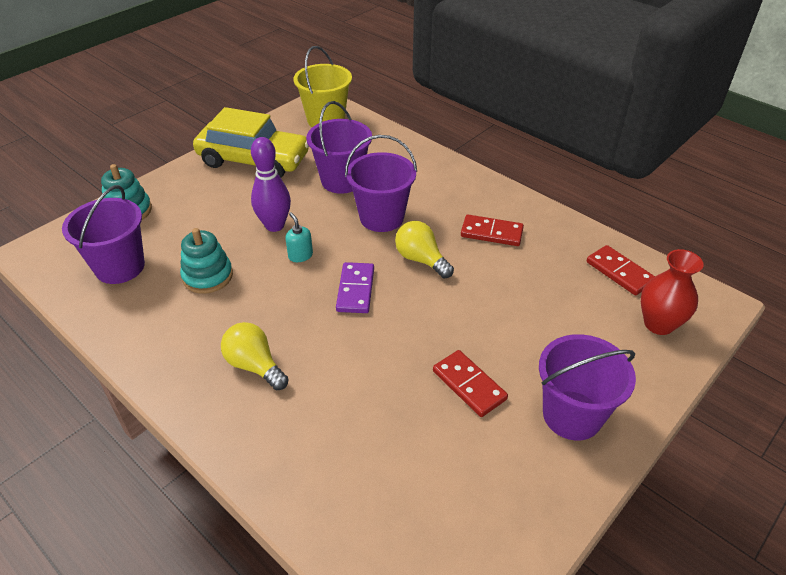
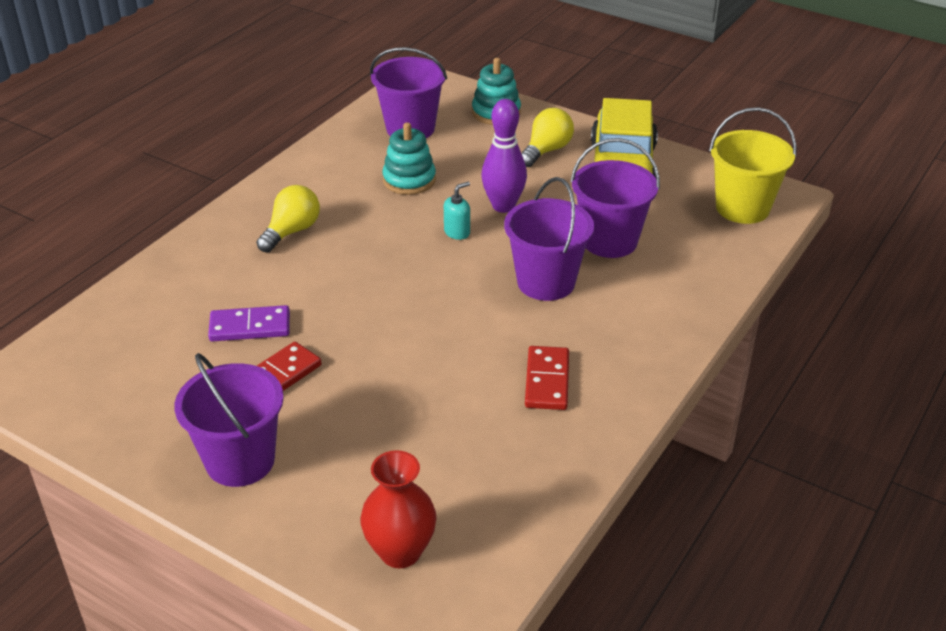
camera: 80 degrees right, 5 degrees down
purple domino [336,262,374,313] -> purple domino moved to [208,305,290,342]
yellow light bulb [395,221,454,278] -> yellow light bulb moved to [522,108,574,167]
red domino [587,245,655,295] -> none

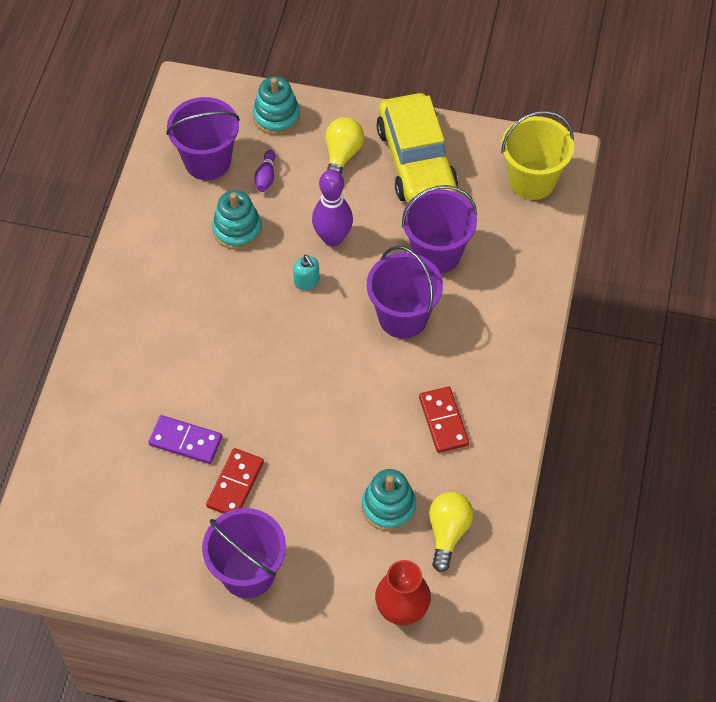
camera: 20 degrees left, 20 degrees up
purple domino [208,305,290,342] -> purple domino turned 45 degrees clockwise [148,415,222,464]
yellow light bulb [256,185,320,253] -> yellow light bulb moved to [429,492,474,572]
turquoise soap dispenser [444,182,470,240] -> turquoise soap dispenser turned 120 degrees clockwise [293,255,320,290]
none -> purple bowling pin [255,150,276,192]
none -> turquoise stacking toy [362,469,416,531]

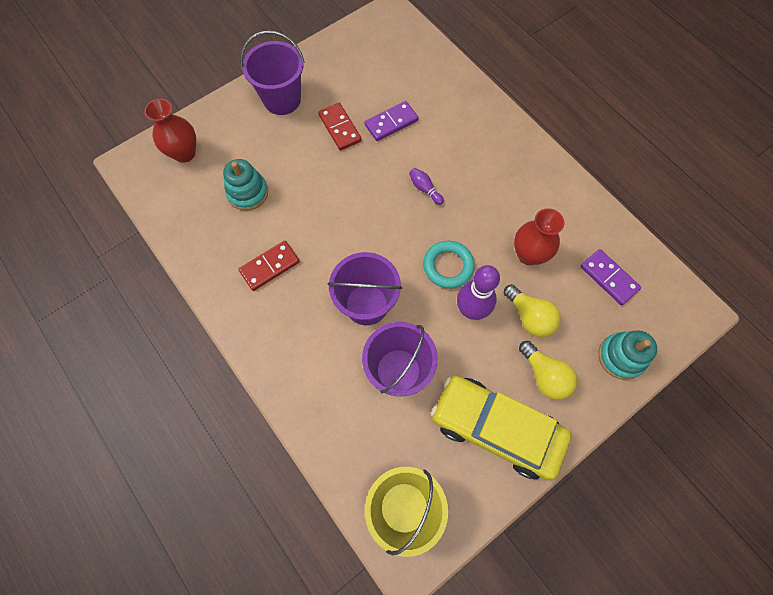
camera: 130 degrees right, 10 degrees up
purple bucket [166,97,240,180] -> purple domino [580,249,641,305]
turquoise stacking toy [212,190,262,250] -> red vase [514,208,564,265]
purple bowling pin [255,150,276,192] -> purple bowling pin moved to [409,168,444,205]
turquoise soap dispenser [293,255,320,290] -> turquoise ring [423,241,475,289]
red domino [419,387,469,453] -> red domino turned 60 degrees counterclockwise [238,241,300,291]
yellow light bulb [429,492,474,572] -> yellow light bulb moved to [504,284,561,337]

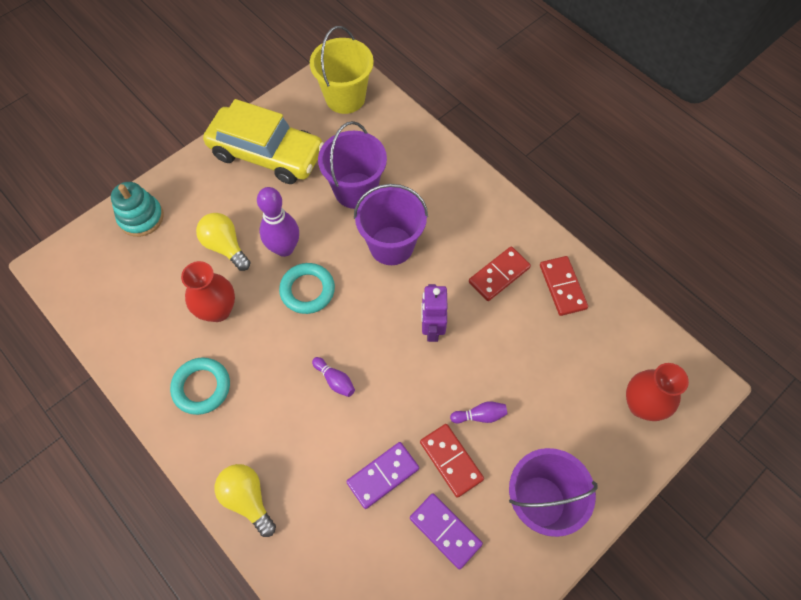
camera: 175 degrees right, 5 degrees down
turquoise stacking toy [223,159,268,211] -> none
yellow light bulb [519,341,578,400] -> yellow light bulb moved to [215,464,276,537]
purple domino [580,249,641,305] -> purple domino moved to [410,493,483,569]
none -> turquoise ring [170,357,230,415]
none -> purple robot [421,284,447,342]
none -> purple bowling pin [450,401,507,424]
none -> red domino [540,256,588,316]

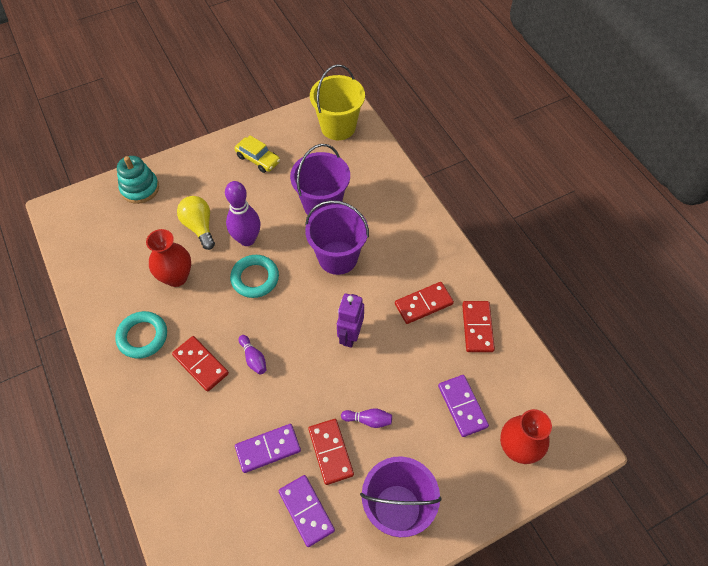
camera: 15 degrees right, 5 degrees down
yellow car [203,99,324,184] -> yellow car [234,135,280,173], size x0.47
yellow light bulb [215,464,276,537] -> none
none -> red domino [172,336,229,392]
none -> purple domino [438,375,489,437]

